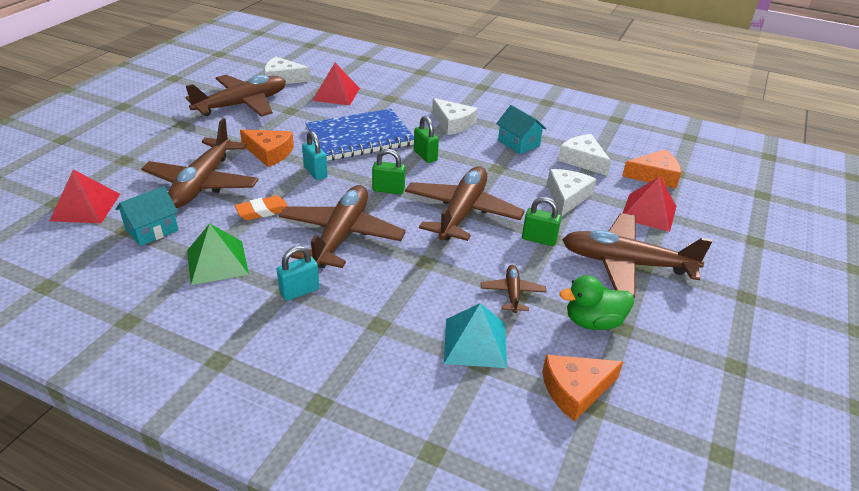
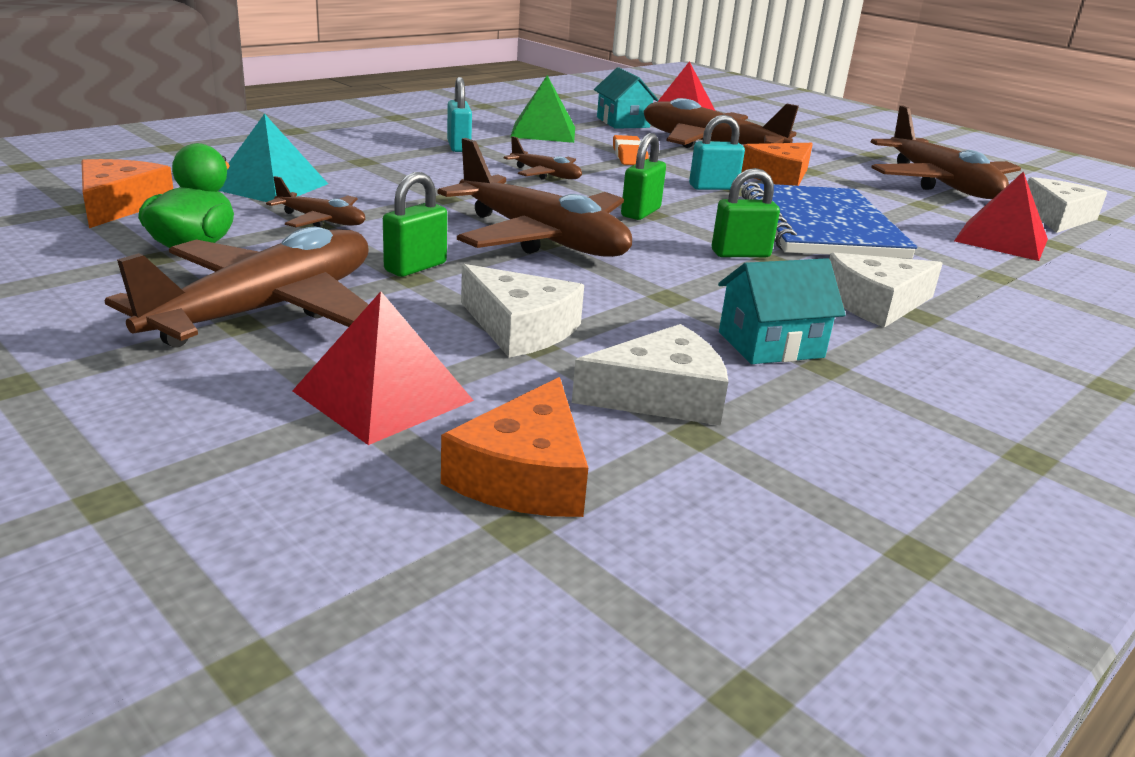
camera: 110 degrees right, 10 degrees down
brown plane [279,185,406,268] -> brown plane [503,136,582,180], size x0.47

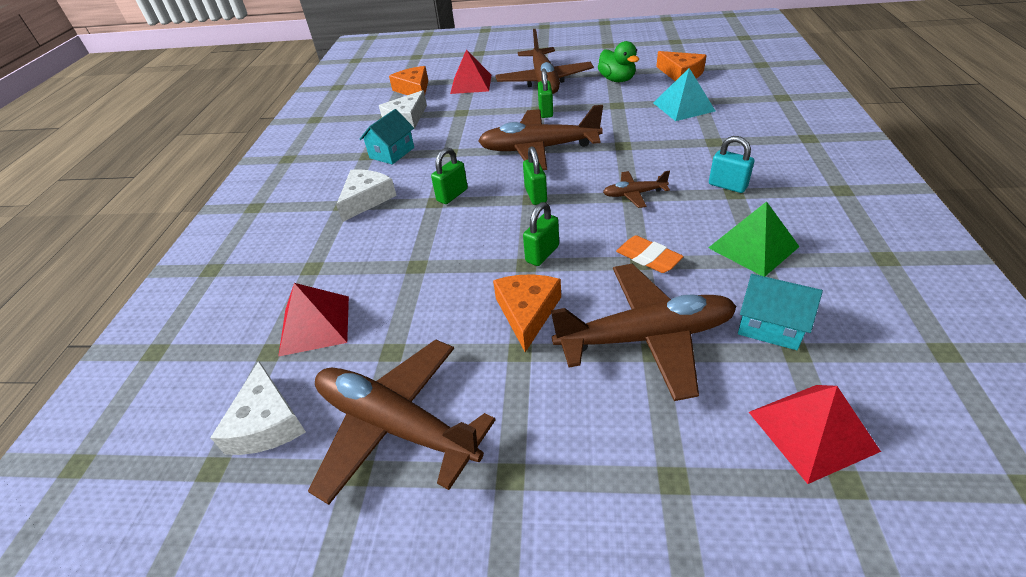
camera: 145 degrees right, 15 degrees up
brown plane [266,176,365,227] -> none
white cheese [461,264,584,358] -> none
turquoise padlock [689,115,745,190] -> green padlock [523,202,559,266]
blue notebook [741,182,918,259] -> none

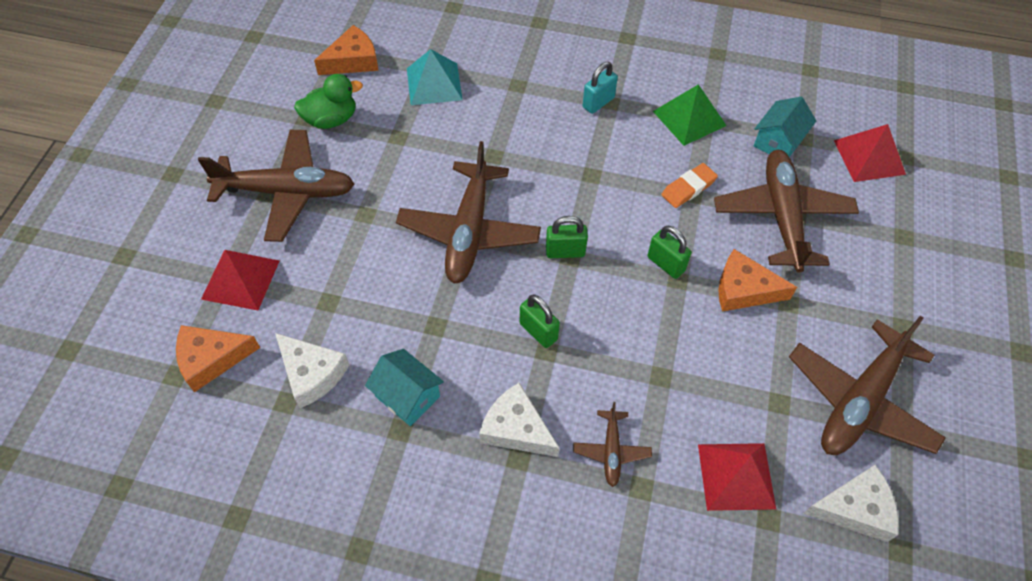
camera: 85 degrees left, 15 degrees up
green padlock [538,68,553,118] -> none
brown plane [603,171,670,208] -> brown plane moved to [573,402,652,487]

